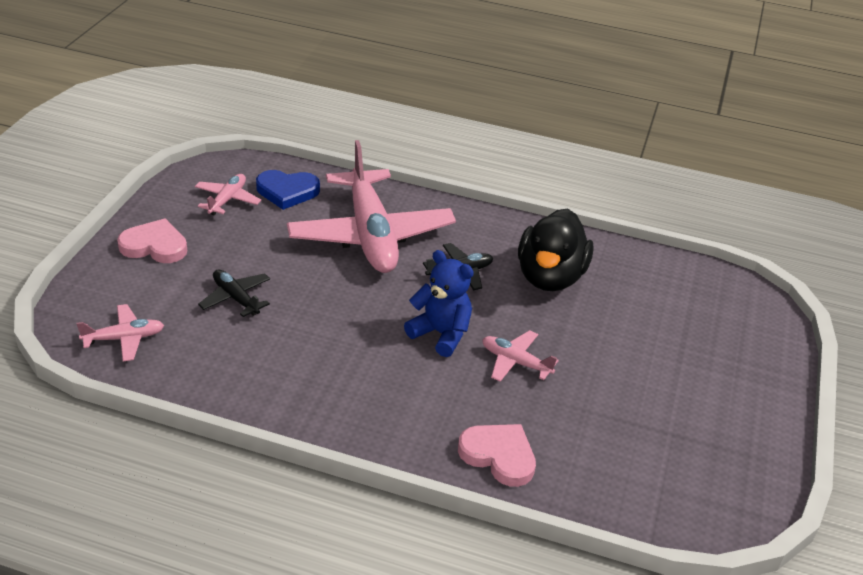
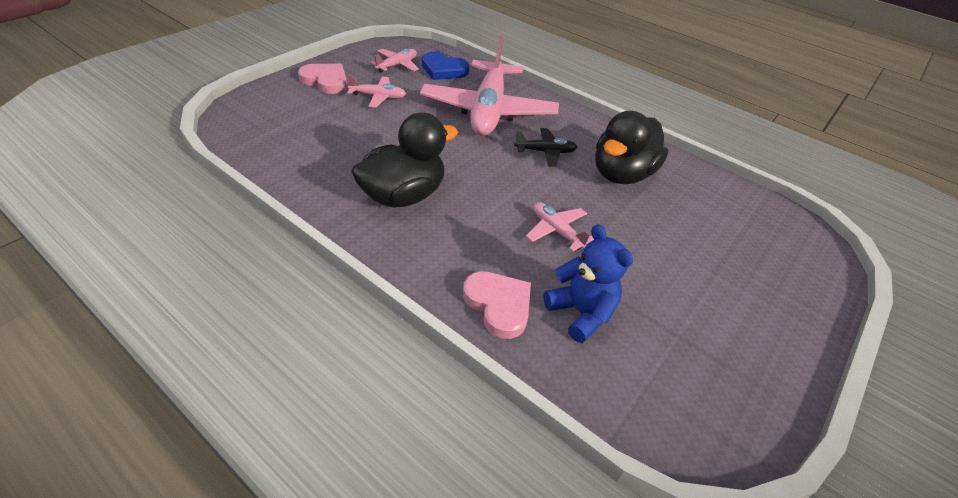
camera: 20 degrees right, 5 degrees up
pink plane [76,304,164,362] -> pink plane moved to [347,74,406,108]
black plane [198,270,270,317] -> none
blue teddy bear [404,250,474,357] -> blue teddy bear moved to [543,224,633,343]
none -> black duck [351,112,458,208]

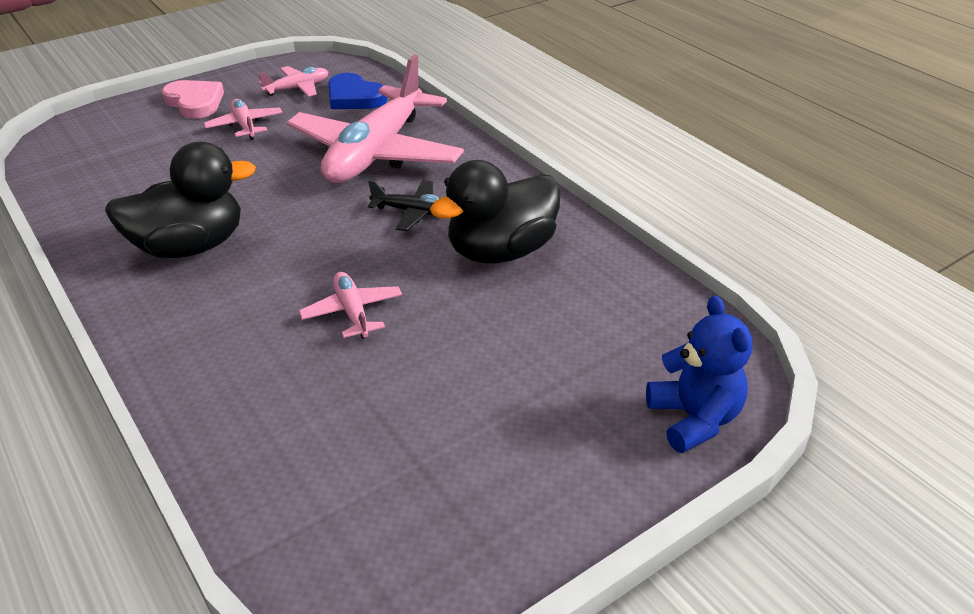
camera: 20 degrees right, 5 degrees down
pink plane [347,74,406,108] -> pink plane turned 135 degrees counterclockwise [204,99,283,140]
pink heart [463,271,531,339] -> none
blue teddy bear [543,224,633,343] -> blue teddy bear moved to [646,295,753,453]

